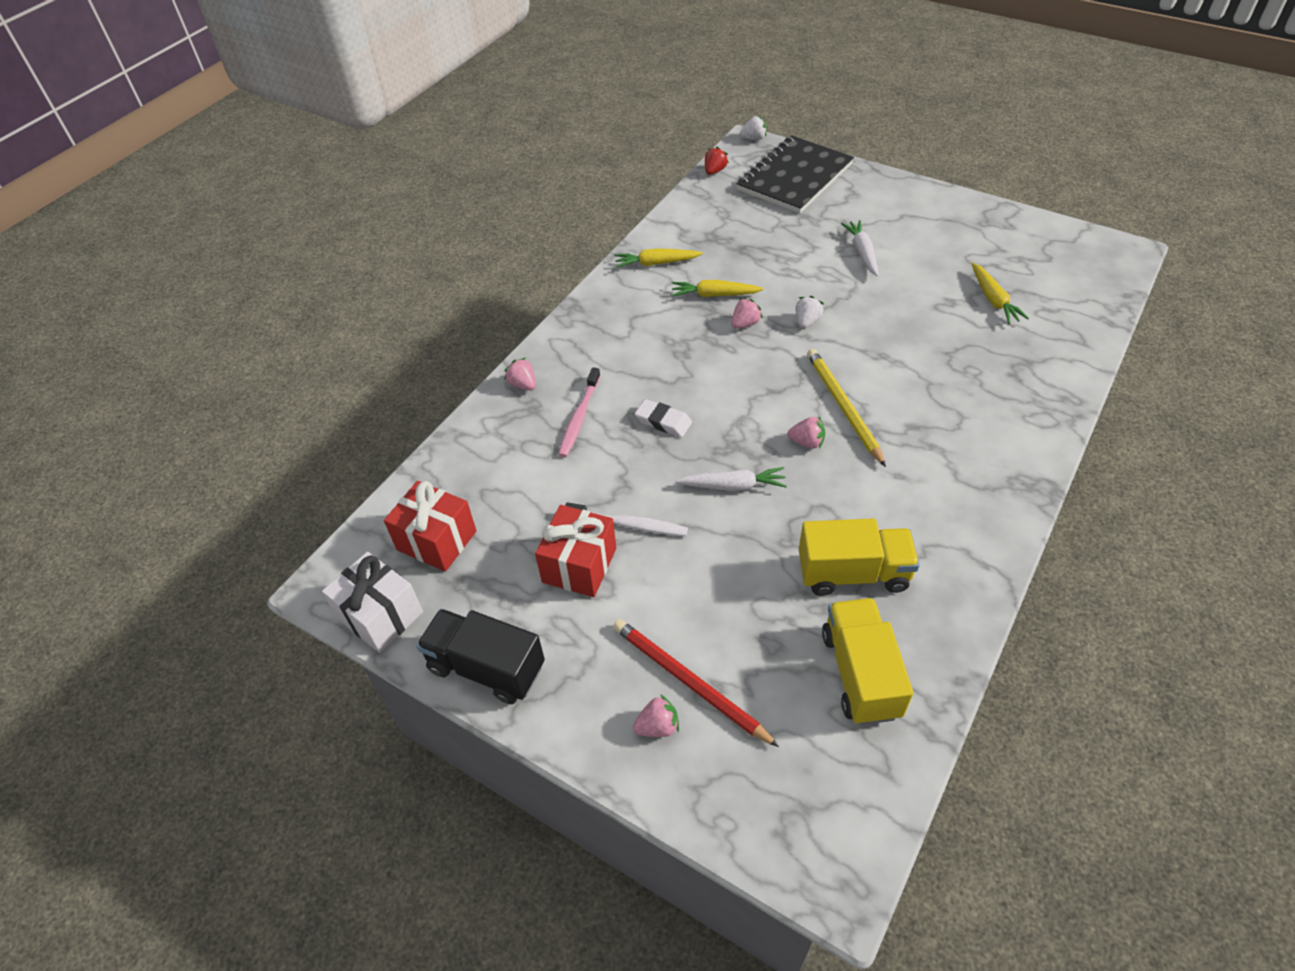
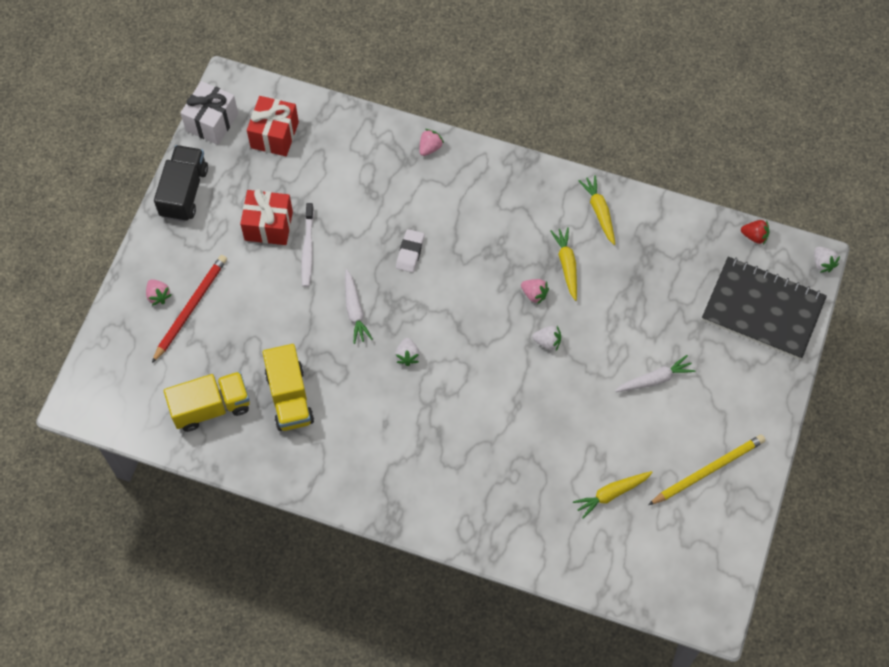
camera: 75 degrees right, 15 degrees up
pink toothbrush [558,367,601,457] -> none
pink strawberry [788,416,825,449] -> white strawberry [395,338,420,366]
yellow pencil [807,349,886,467] -> yellow pencil moved to [648,434,766,505]

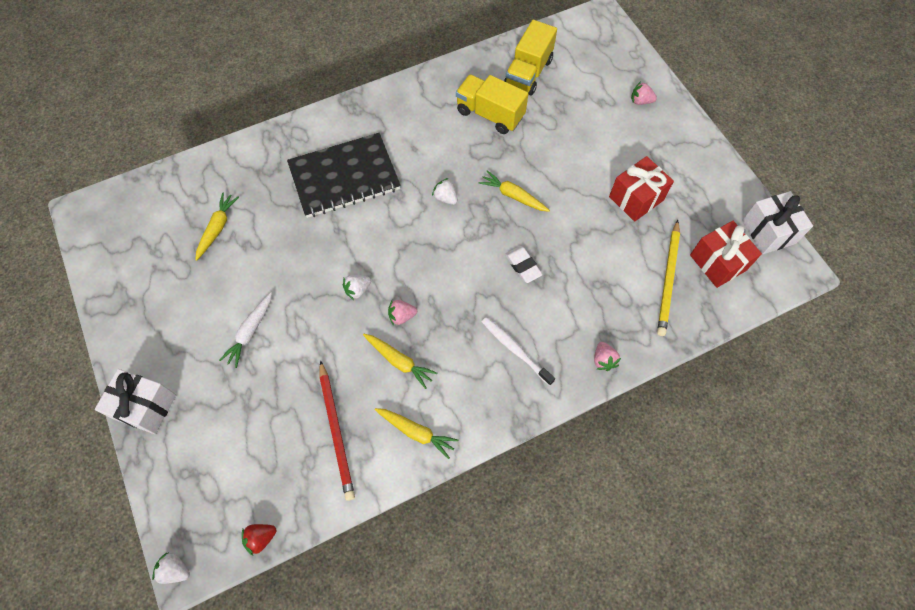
camera: 135 degrees right, 0 degrees up
red pencil [152,255,227,363] -> red pencil moved to [320,360,355,501]
black truck [154,145,208,222] -> none
white toothbrush [301,203,314,287] -> white toothbrush moved to [482,317,555,386]
white carrot [345,269,373,344] -> yellow carrot [478,170,550,212]
yellow pencil [648,434,766,505] -> yellow pencil moved to [657,220,680,336]
black notebook [702,256,827,360] -> black notebook moved to [287,133,401,218]
none -> white gift [95,369,176,434]

